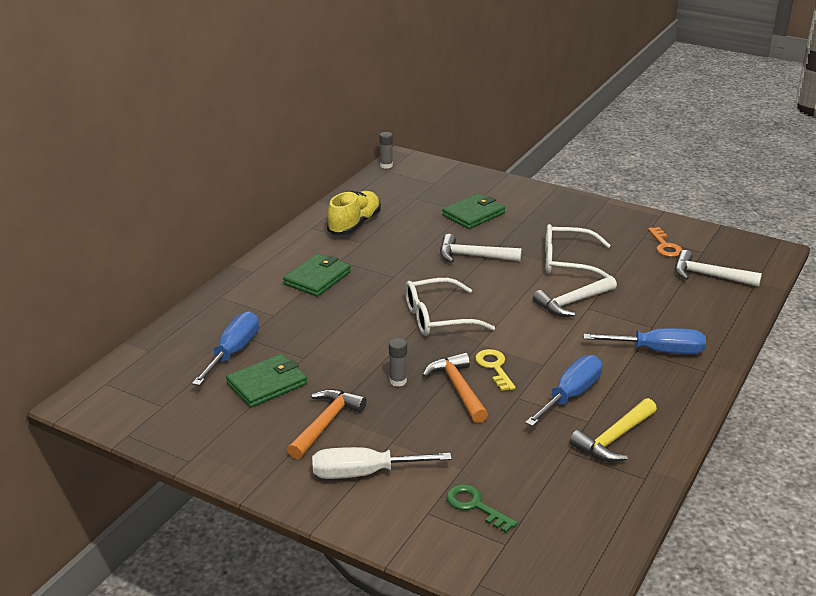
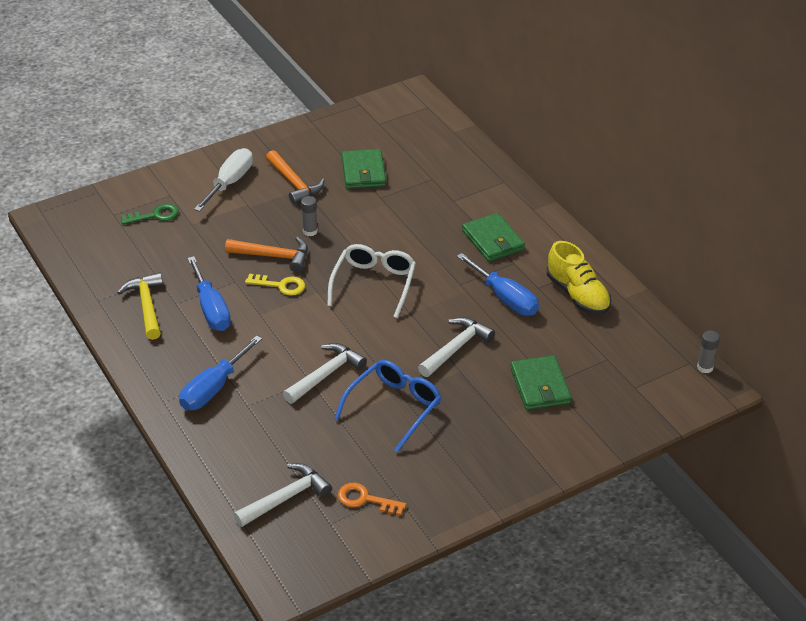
camera: 120 degrees right, 10 degrees up
blue screwdriver [192,311,259,386] -> blue screwdriver moved to [457,253,539,316]
white hammer [533,276,617,317] -> white hammer turned 45 degrees clockwise [283,343,367,404]
white glasses [545,224,611,278] -> blue glasses [335,360,442,453]

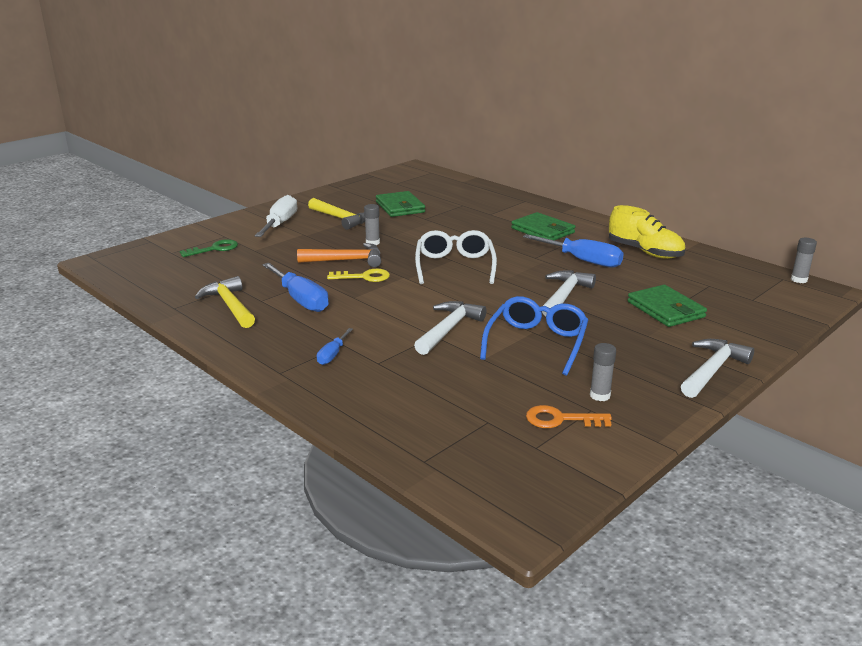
camera: 15 degrees left, 15 degrees down
blue screwdriver [179,335,262,410] -> blue screwdriver [317,328,353,365], size x0.52
white hammer [233,463,332,527] -> white hammer moved to [681,339,754,398]
orange hammer [266,150,324,205] -> yellow hammer [308,198,365,230]
none -> grey glue stick [590,343,616,401]

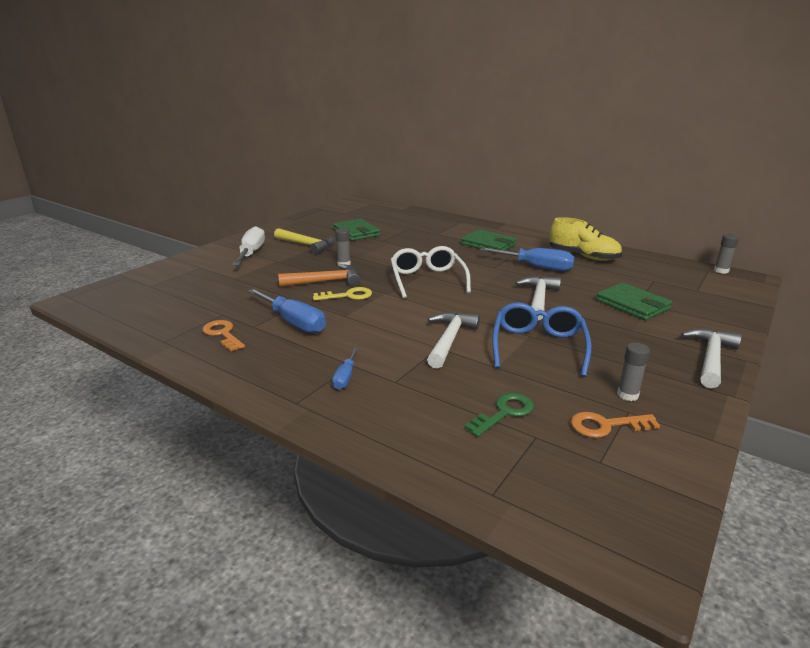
camera: 10 degrees left, 0 degrees up
green key [180,239,238,257] -> green key moved to [465,393,534,437]
yellow hammer [195,276,255,328] -> orange key [202,320,245,351]

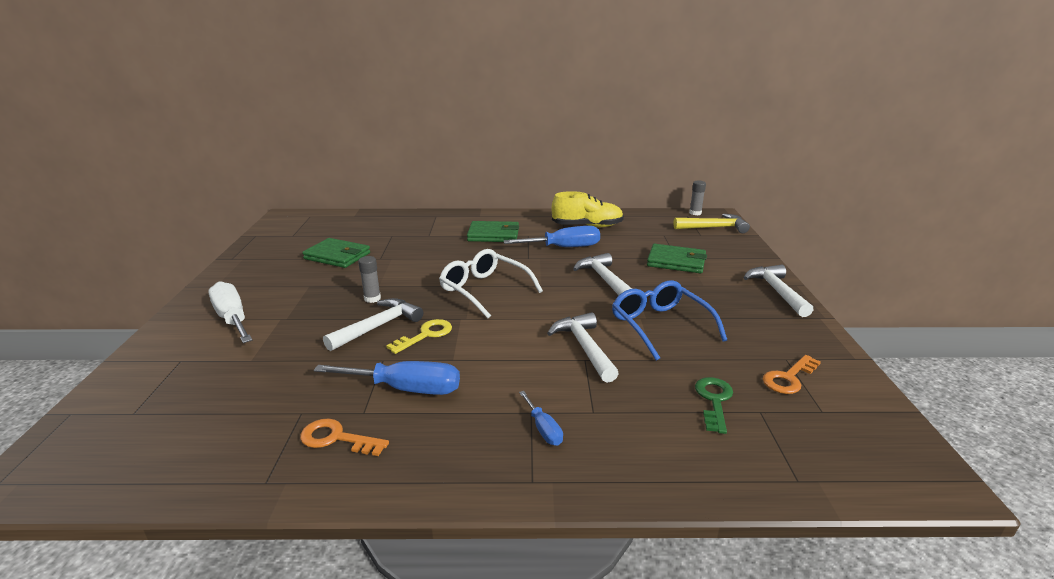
camera: 35 degrees left, 0 degrees up
yellow hammer [274,228,335,254] -> yellow hammer moved to [674,214,750,233]
orange hammer [278,264,360,287] -> white hammer [323,298,423,351]
grey glue stick [617,343,650,401] -> none

